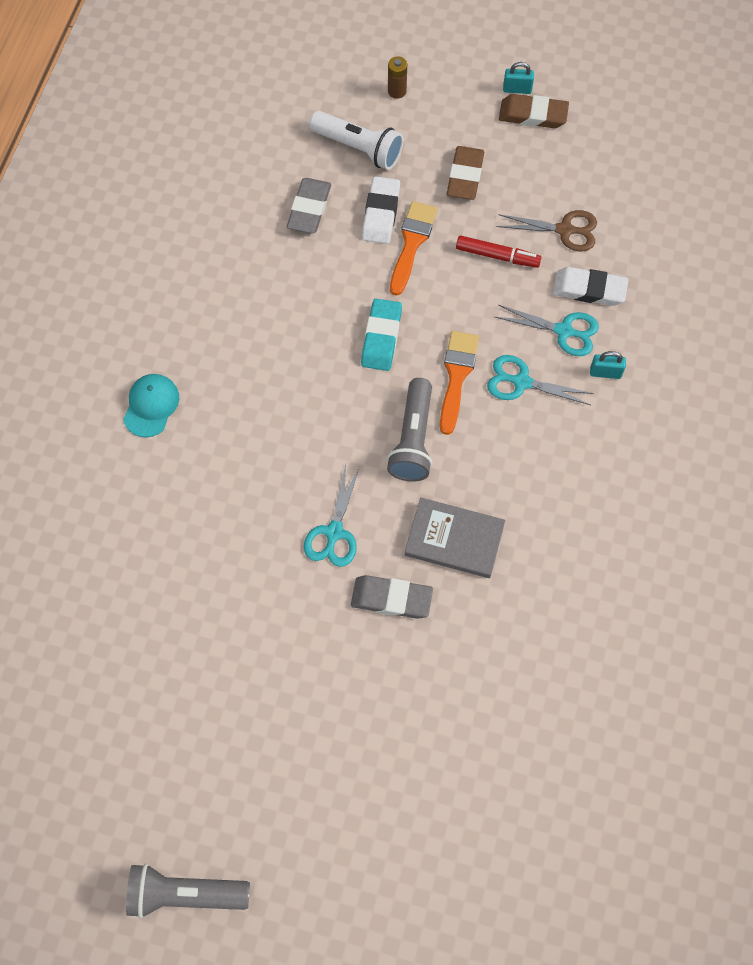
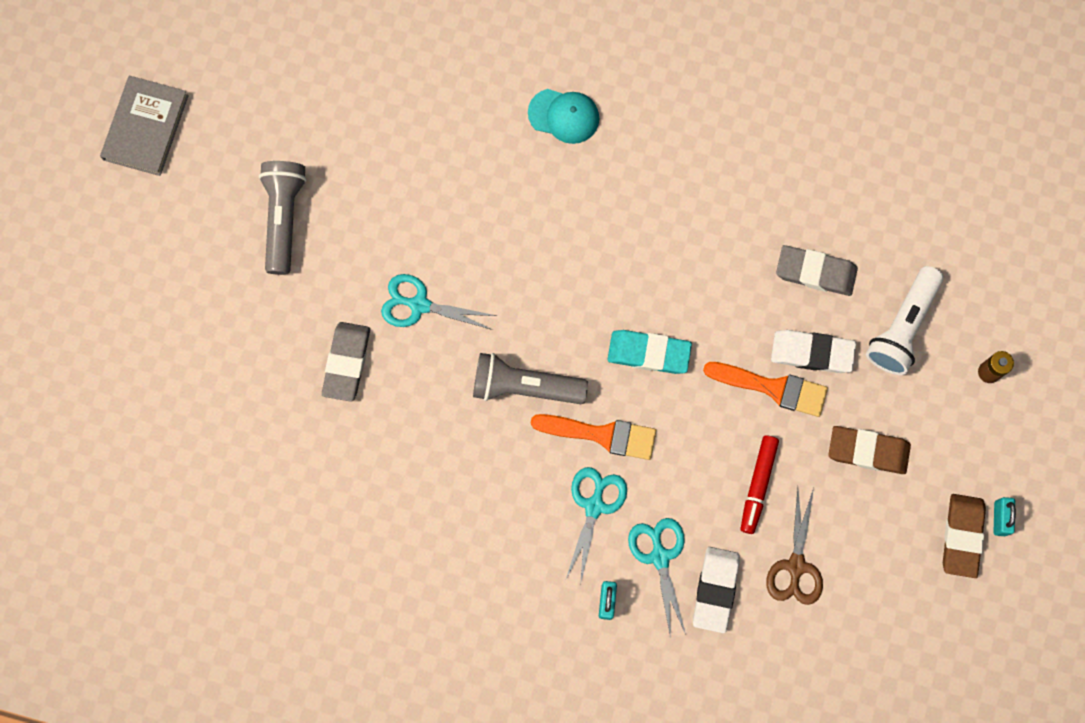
camera: 90 degrees right, 10 degrees up
grey flashlight [126,863,250,919] -> grey flashlight moved to [259,161,307,275]
grey book [405,498,505,578] -> grey book moved to [100,75,189,176]
turquoise scissors [495,305,599,356] -> turquoise scissors turned 150 degrees clockwise [628,518,686,639]

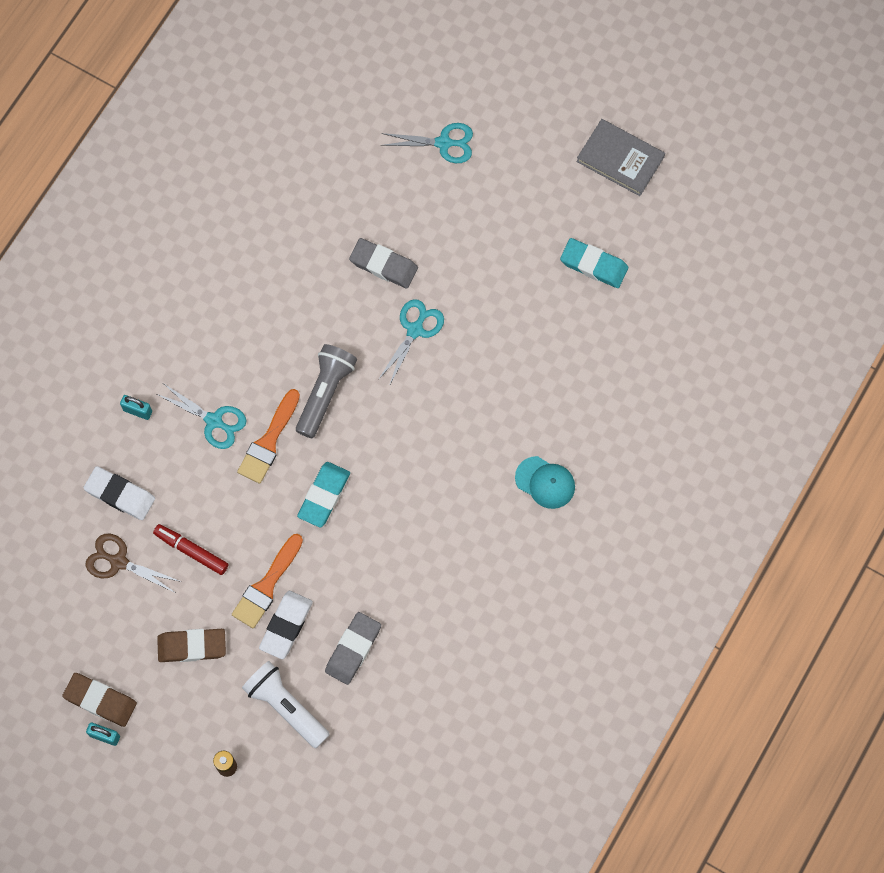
camera: 105 degrees right, 5 degrees down
grey flashlight [259,161,307,275] -> none
turquoise cap [528,89,599,144] -> turquoise cap turned 90 degrees counterclockwise [515,456,575,509]
turquoise scissors [628,518,686,639] -> turquoise scissors moved to [381,123,473,163]
brown eraser [828,426,911,474] -> brown eraser turned 60 degrees clockwise [157,629,226,662]
none -> turquoise eraser [560,238,628,288]

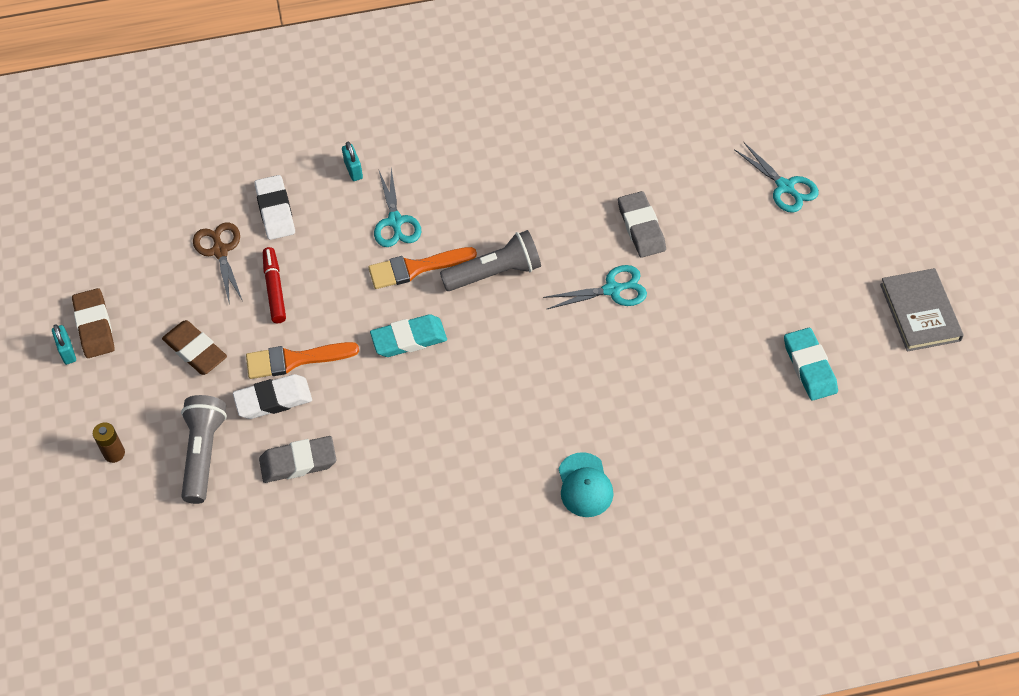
camera: 50 degrees right, 15 degrees down
white flashlight [242,661,330,748] -> grey flashlight [181,395,227,504]

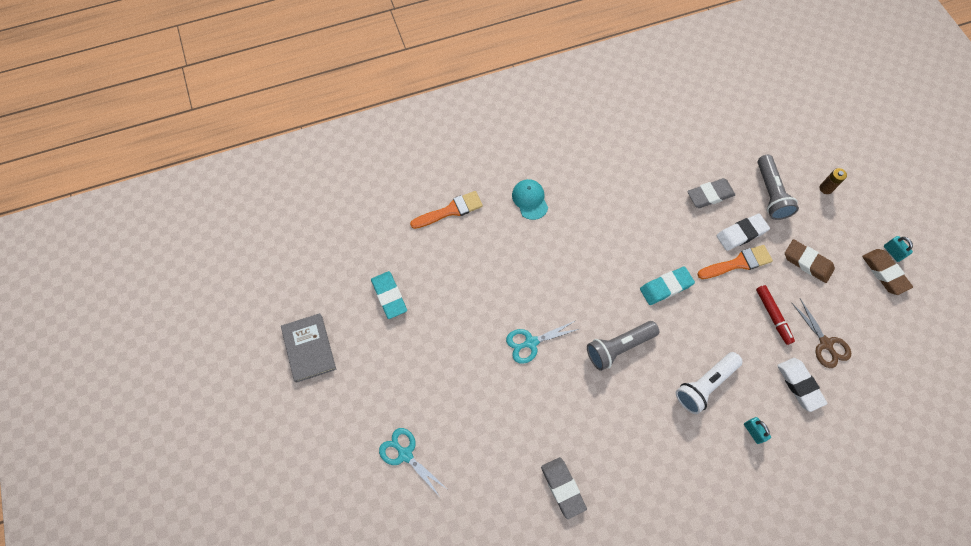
camera: 170 degrees right, 10 degrees up
orange brush [368,247,477,289] -> orange brush moved to [410,191,483,229]
turquoise scissors [374,168,421,247] -> white flashlight [676,352,743,414]
grey eraser [618,191,666,257] -> grey eraser moved to [541,457,587,519]

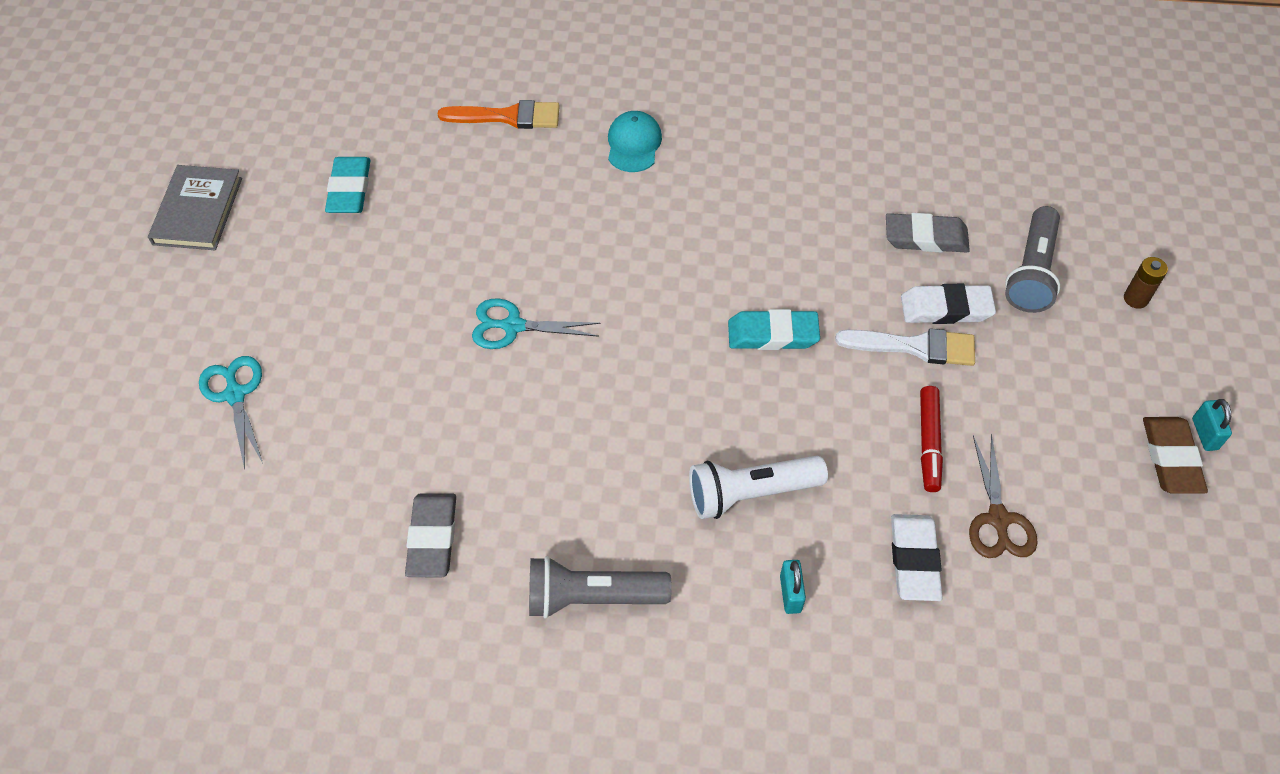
camera: 25 degrees right, 10 degrees down
grey flashlight [587,321,659,371] -> grey flashlight moved to [529,556,672,619]
orange brush [697,245,773,279] -> white brush [835,328,975,366]
brown eraser [785,239,835,283] -> none

